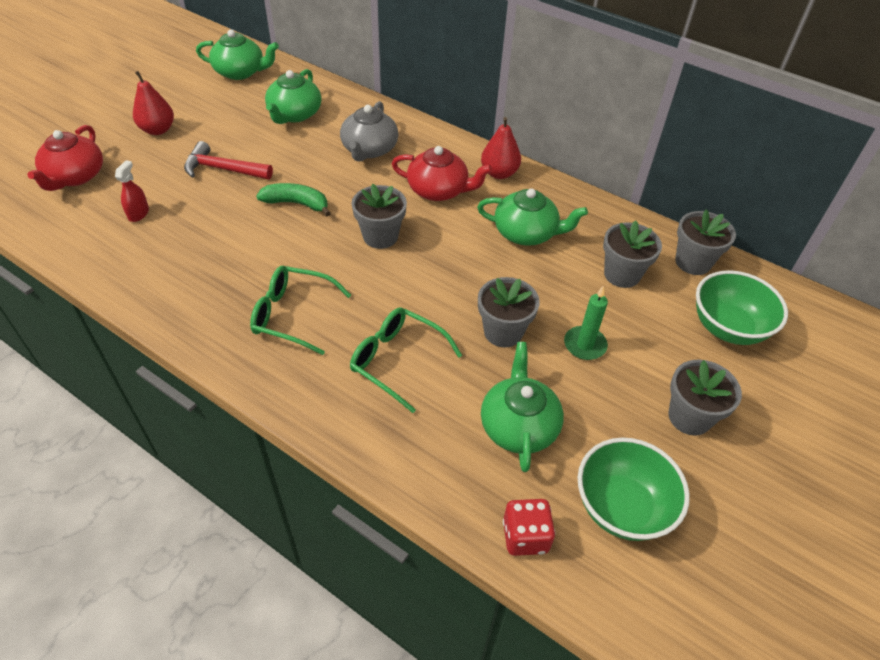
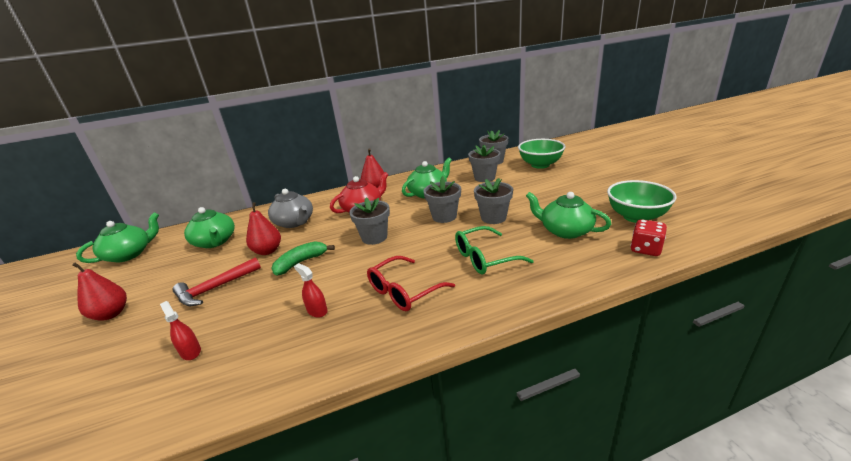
camera: 50 degrees left, 20 degrees down
red teapot [27,125,103,191] -> none
green glasses [250,266,351,355] -> red glasses [367,256,455,311]
green candle [564,286,608,360] -> none
grey flower pot [668,360,742,436] -> grey flower pot moved to [423,176,461,223]
none -> red pear [246,202,281,255]
none -> red spray bottle [294,263,328,318]

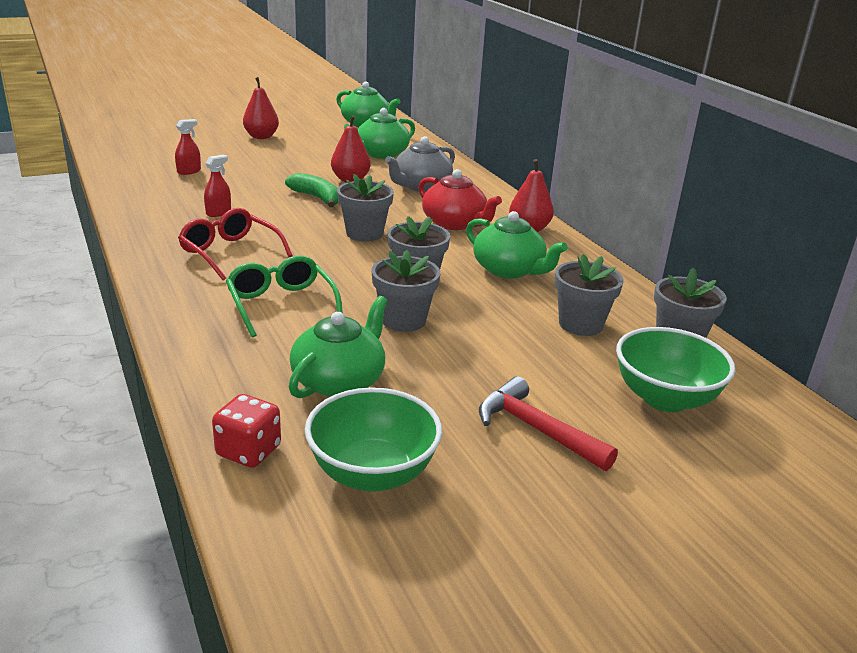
camera: 80 degrees right, 0 degrees up
red hammer [173,258,261,306] -> red hammer moved to [479,376,618,471]

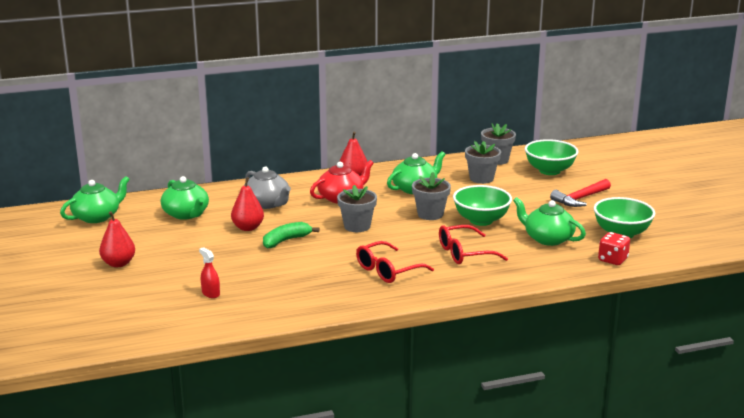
camera: 80 degrees left, 5 degrees down
red spray bottle [204,155,231,217] -> none
green glasses [226,256,343,338] -> red glasses [439,225,508,264]
grey flower pot [372,250,441,332] -> green bowl [453,185,512,226]

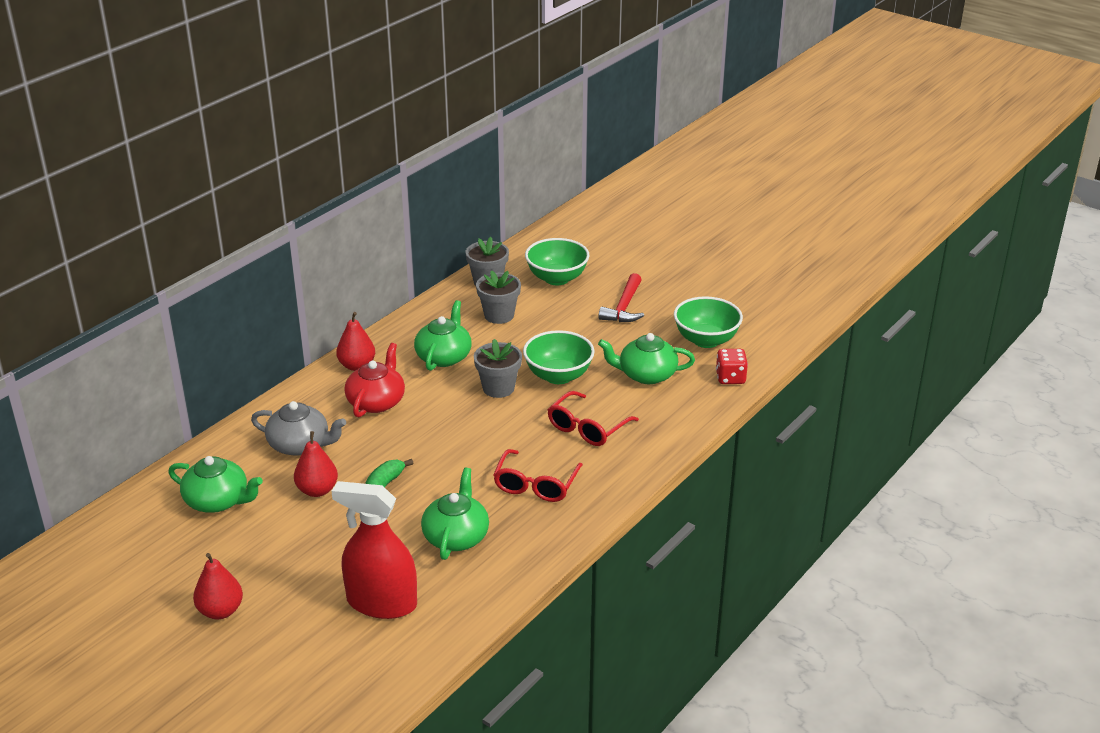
camera: 35 degrees left, 10 degrees up
green teapot [60,176,130,223] -> green teapot moved to [421,468,489,560]
red spray bottle [199,247,220,298] -> red spray bottle [332,481,417,619], size x2.39
grey flower pot [337,185,377,232] -> none

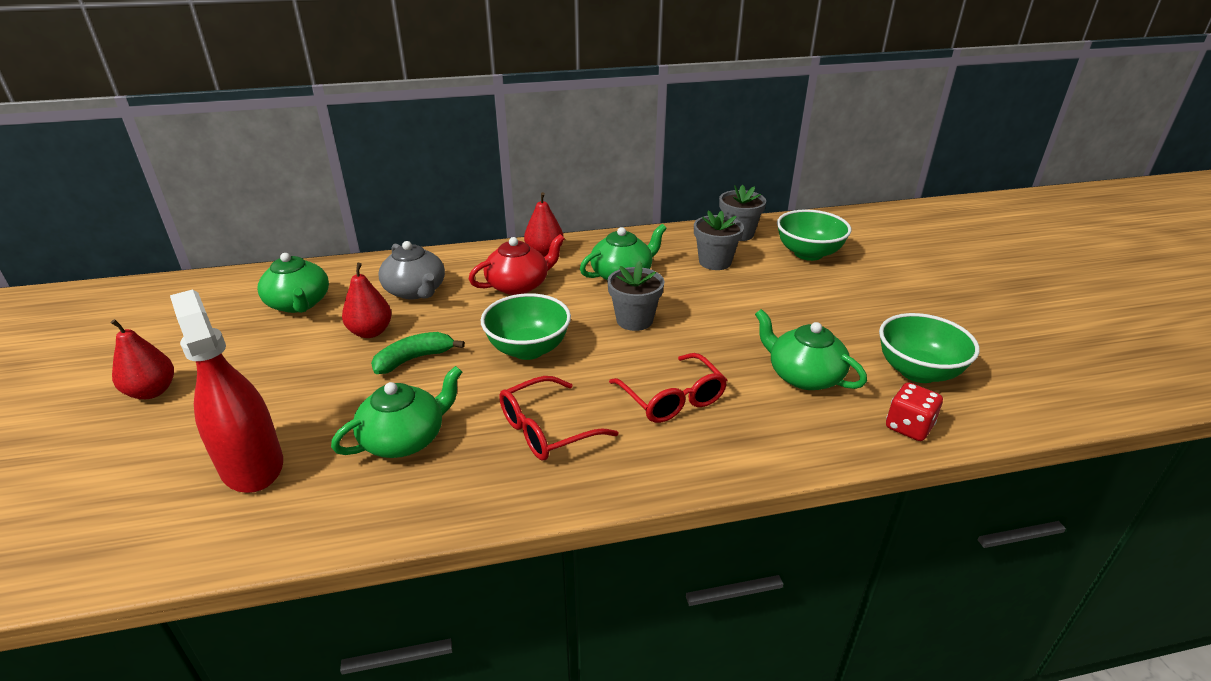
camera: 40 degrees right, 0 degrees up
green bowl [523,330,595,384] -> green bowl moved to [481,293,571,360]
red glasses [548,391,639,446] -> red glasses turned 105 degrees counterclockwise [609,353,727,423]
red hammer [598,273,644,322] -> none

